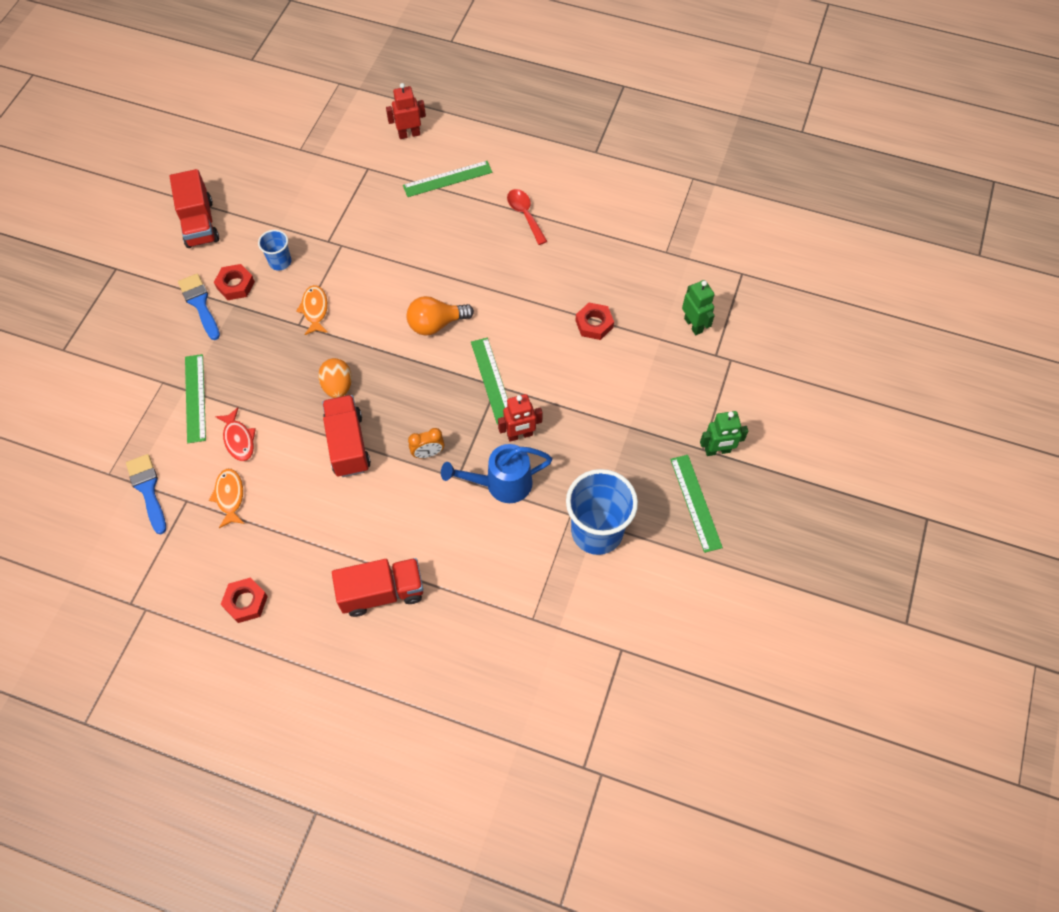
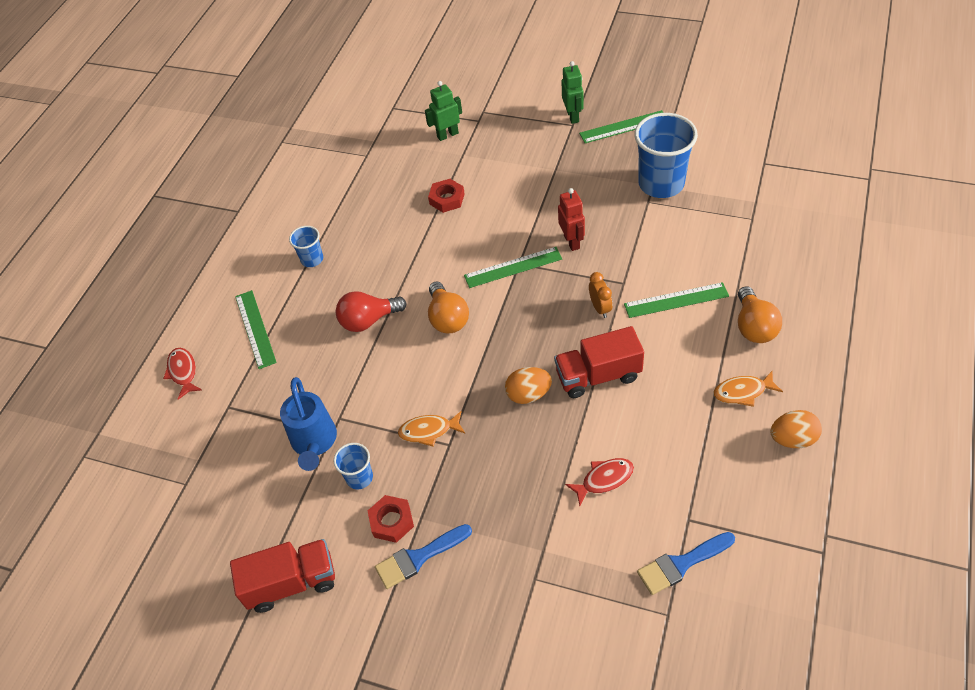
camera: 85 degrees left, 10 degrees down
green ruler [185,354,206,443] -> green ruler moved to [624,282,729,318]
orange fish [209,469,245,528] -> orange fish moved to [714,371,783,407]
red nut [221,578,268,623] -> orange egg [770,410,822,448]
red truck [332,558,423,617] -> orange light bulb [738,286,782,343]
red robot [386,83,426,139] -> red fish [163,348,202,400]
blue watering can [441,444,552,503] -> blue watering can moved to [280,377,337,471]
red spoon [507,189,547,245] -> blue cup [289,226,323,267]
none -> red light bulb [336,291,407,332]

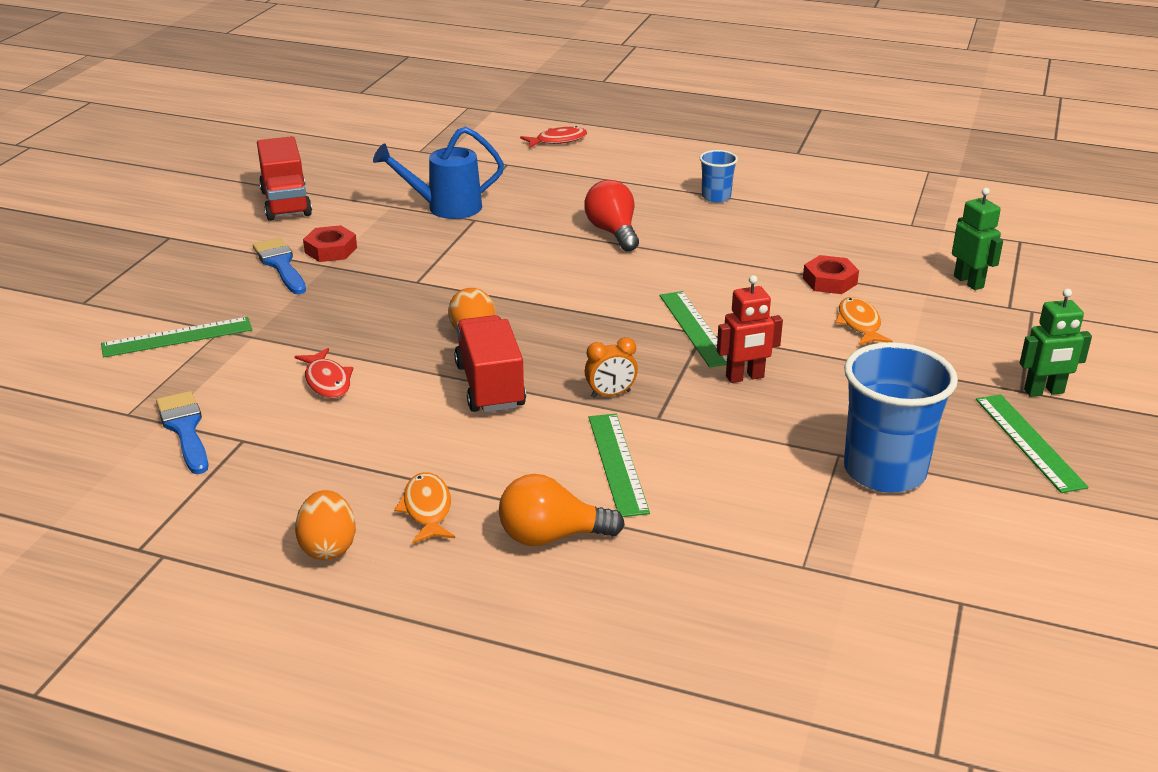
camera: 85 degrees right, 20 degrees down
green ruler [235,290,277,369] -> green ruler moved to [101,317,252,358]
blue cup [334,443,373,489] -> none
orange fish [398,411,465,447] -> orange fish moved to [835,297,893,345]
orange light bulb [428,282,469,333] -> none

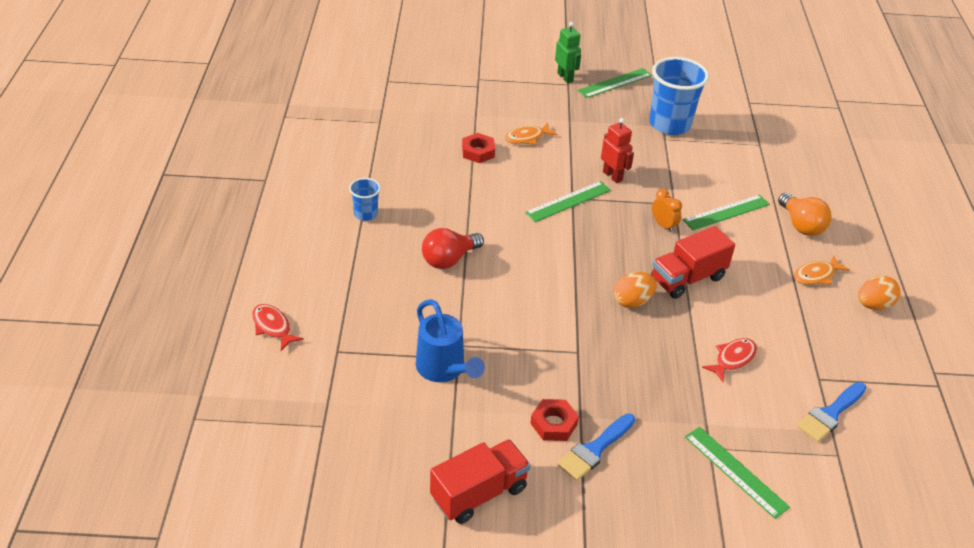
camera: 110 degrees left, 10 degrees up
green robot [952,188,1003,290] -> none

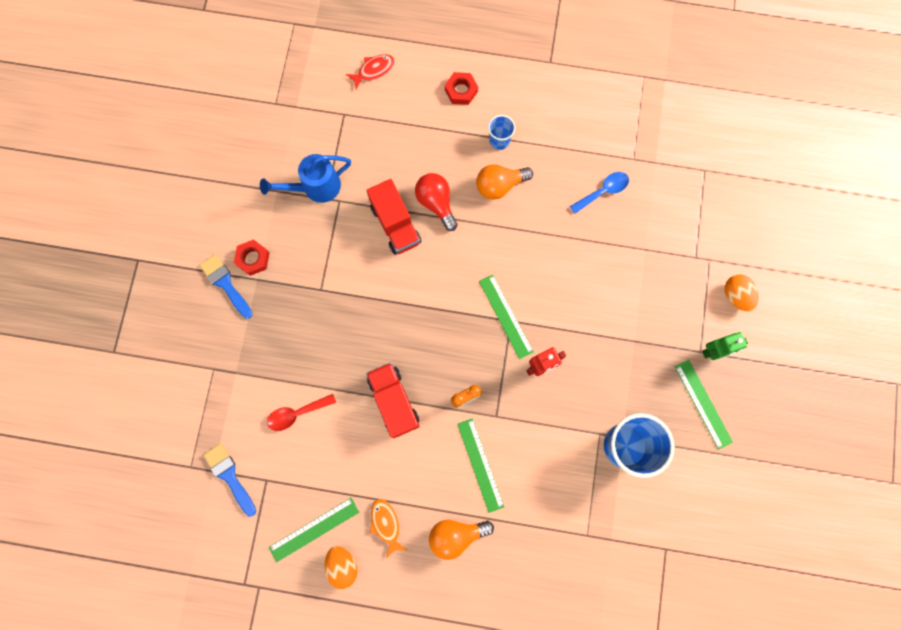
camera: 100 degrees right, 35 degrees up
red truck [430,439,530,524] -> red truck moved to [367,179,421,255]
red nut [462,133,495,163] -> red nut moved to [445,72,478,105]
orange fish [504,123,557,145] -> none
orange egg [614,272,657,308] -> orange egg moved to [725,274,759,311]
green ruler [685,427,790,519] -> green ruler moved to [269,498,359,562]
red fish [702,338,757,382] -> red spoon [267,394,336,431]
none -> orange light bulb [476,164,533,200]
none -> blue spoon [570,172,629,214]

